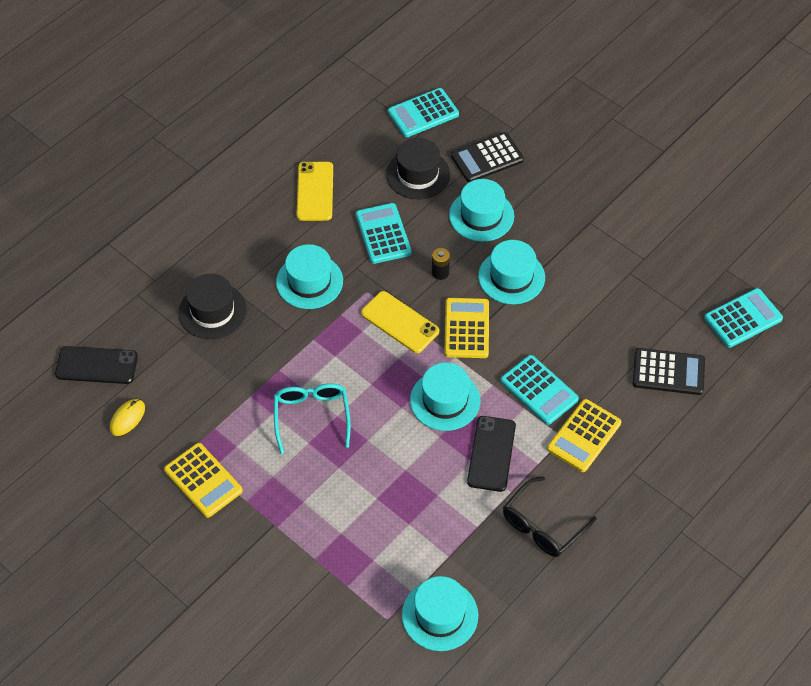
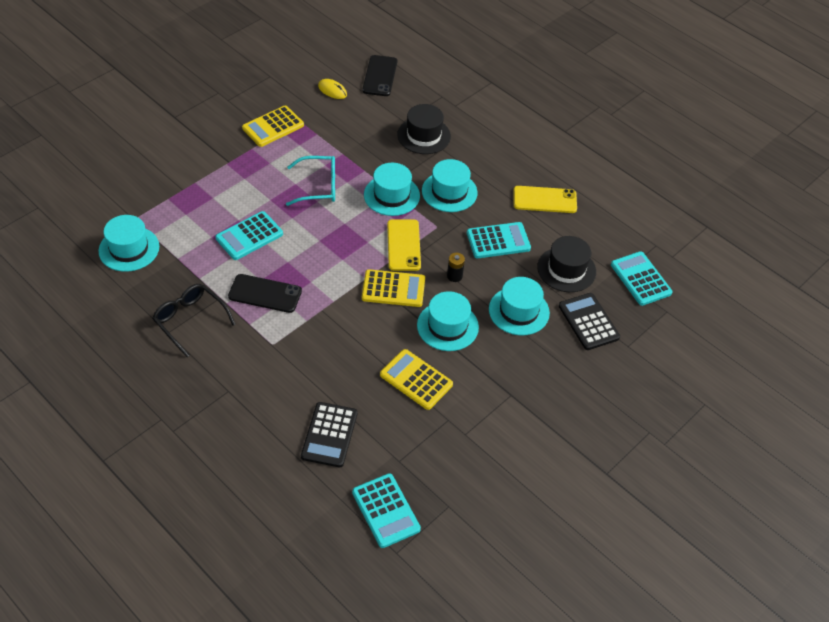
camera: 90 degrees right, 5 degrees down
yellow phone [361,291,439,353] -> yellow phone turned 45 degrees counterclockwise [387,219,421,271]
turquoise hat [410,363,480,431] -> turquoise hat moved to [364,163,420,216]
turquoise calculator [500,355,579,425] -> turquoise calculator moved to [215,211,283,260]
yellow calculator [547,399,621,472] -> yellow calculator moved to [380,349,453,410]

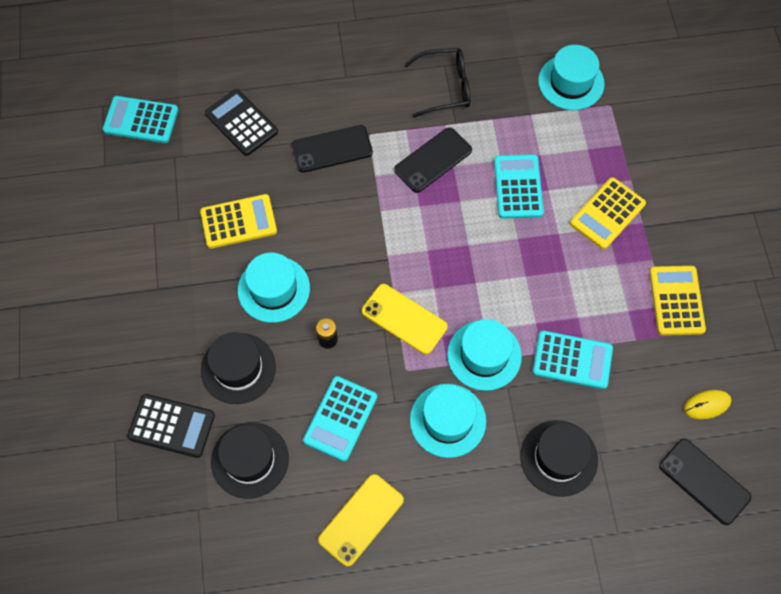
camera: 130 degrees right, 15 degrees up
turquoise glasses [286,156,335,206] -> none
yellow calculator [362,269,425,307] -> yellow calculator moved to [570,177,646,249]
turquoise hat [489,277,550,335] -> black hat [201,332,276,404]
turquoise calculator [611,251,672,306] -> turquoise calculator moved to [533,330,613,389]
none -> black phone [292,125,373,173]

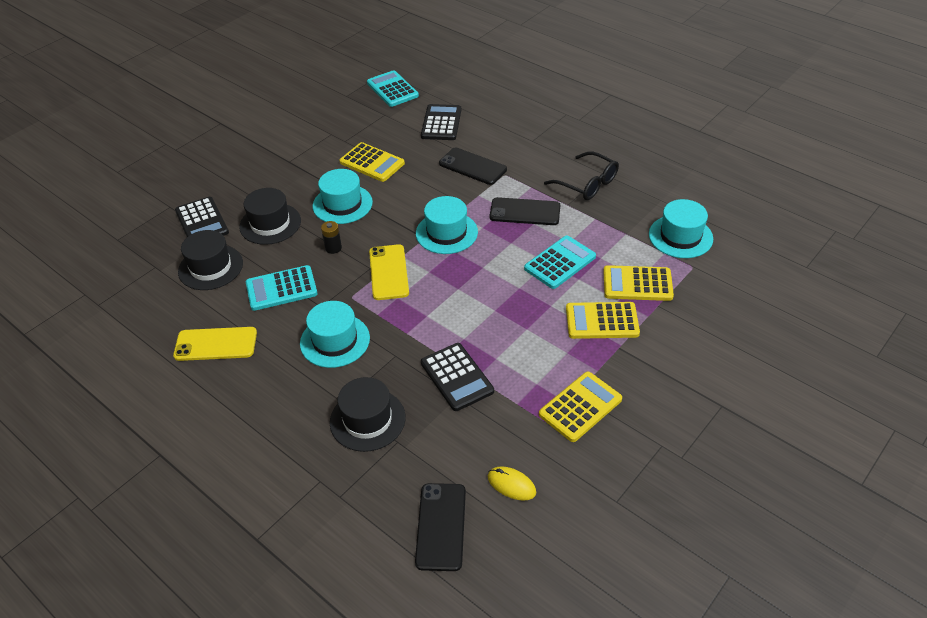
camera: 50 degrees right, 20 degrees down
turquoise hat [447,319,522,391] -> turquoise hat moved to [416,196,478,254]
turquoise calculator [533,330,613,389] -> black calculator [421,343,494,411]
none -> yellow calculator [603,265,674,301]

